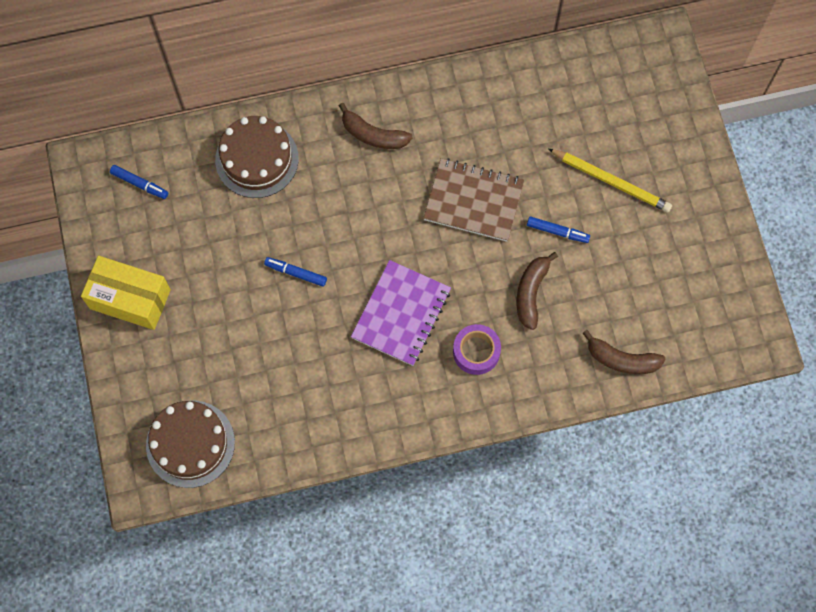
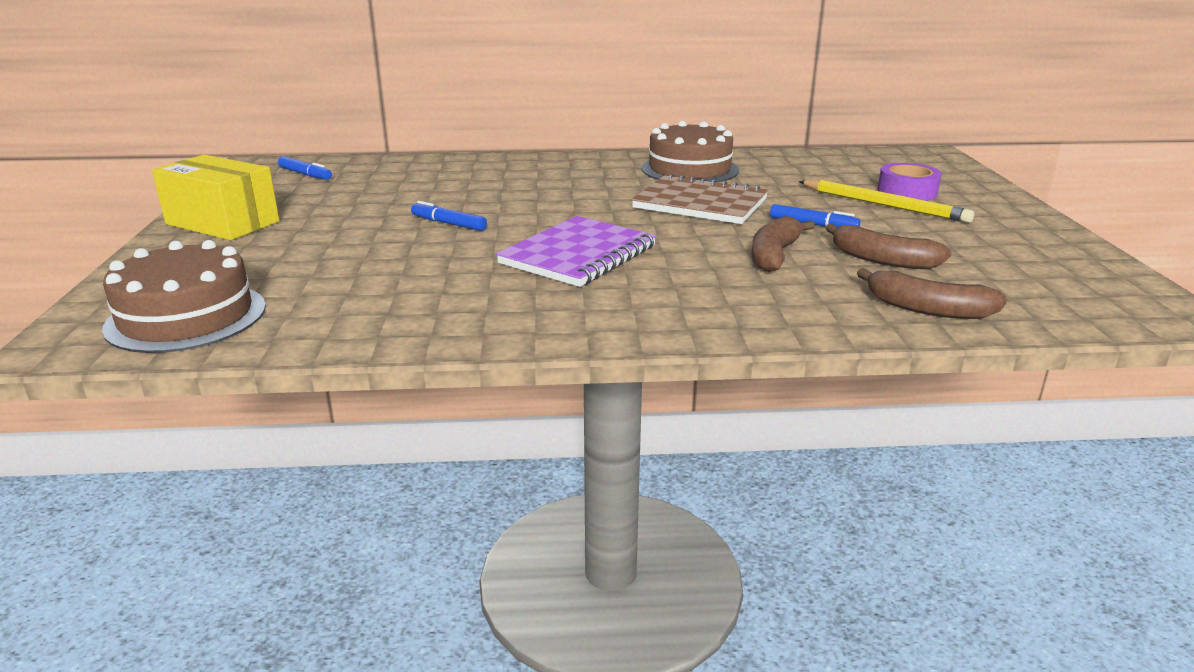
camera: 10 degrees right, 45 degrees down
brown cake [215,116,299,198] -> brown cake moved to [641,121,739,183]
brown banana [339,103,413,149] -> brown banana moved to [826,224,952,269]
purple tape [453,324,501,375] -> purple tape moved to [878,163,942,201]

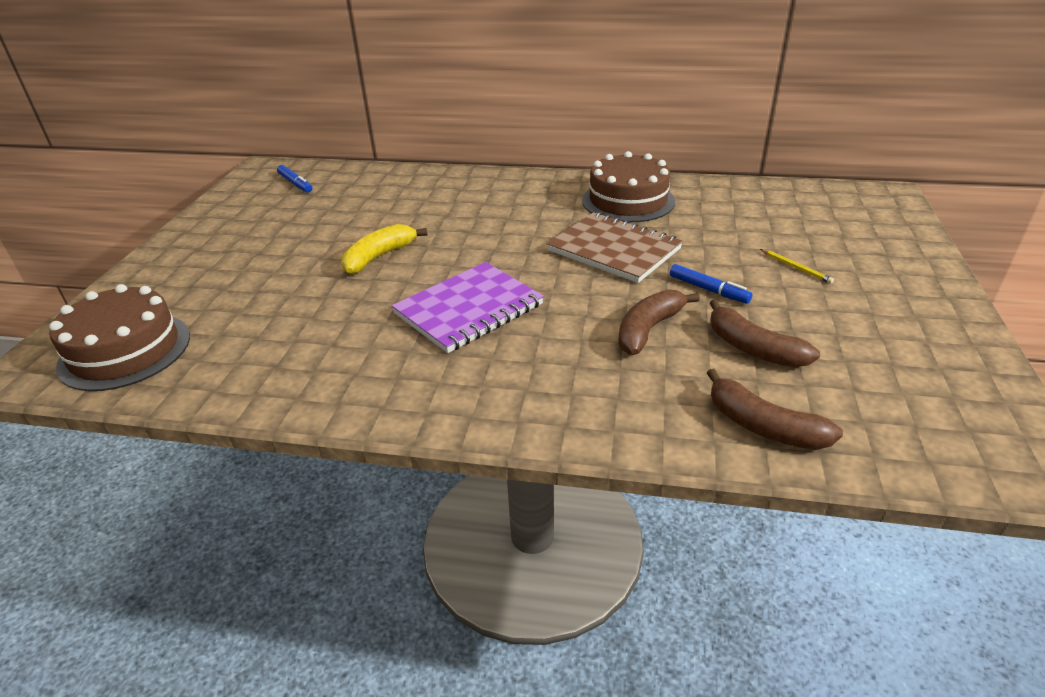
camera: 15 degrees right, 10 degrees up
yellow box [152,155,279,240] -> none
blue marker [411,201,487,231] -> yellow banana [341,224,427,274]
yellow pencil [799,180,974,223] -> yellow pencil [760,249,834,284], size x0.47
purple tape [878,163,942,201] -> none

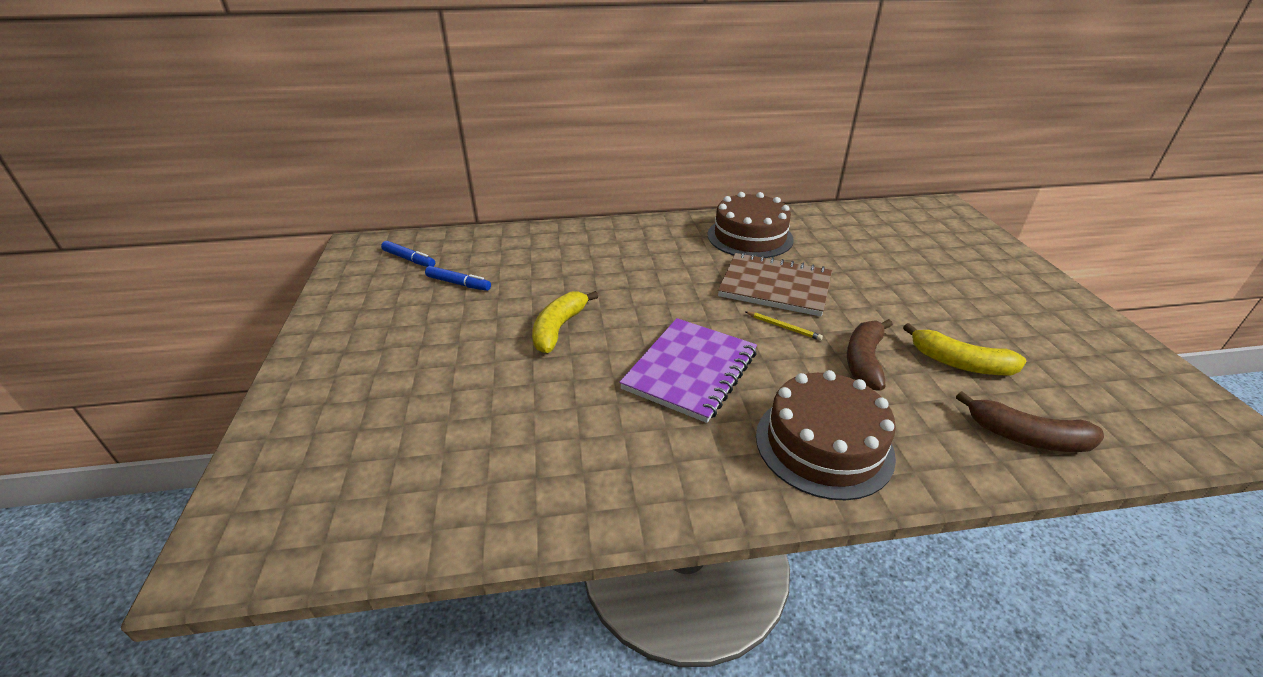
camera: 20 degrees left, 0 degrees up
brown cake [49,284,190,391] -> brown cake moved to [756,370,896,500]
blue marker [670,264,753,304] -> blue marker moved to [425,266,491,291]
brown banana [710,299,820,367] -> yellow banana [903,323,1027,375]
yellow pencil [760,249,834,284] -> yellow pencil moved to [745,311,823,341]

